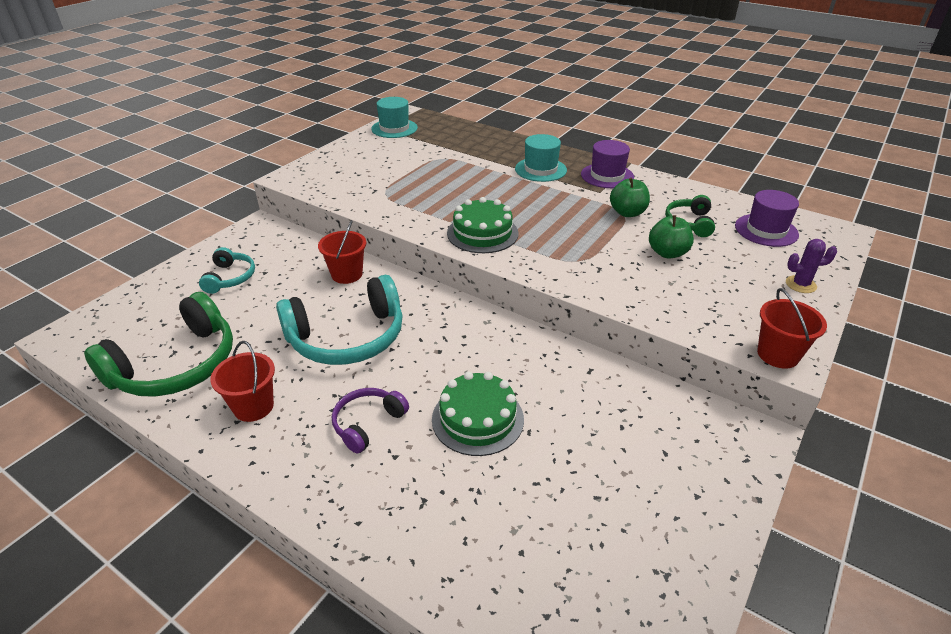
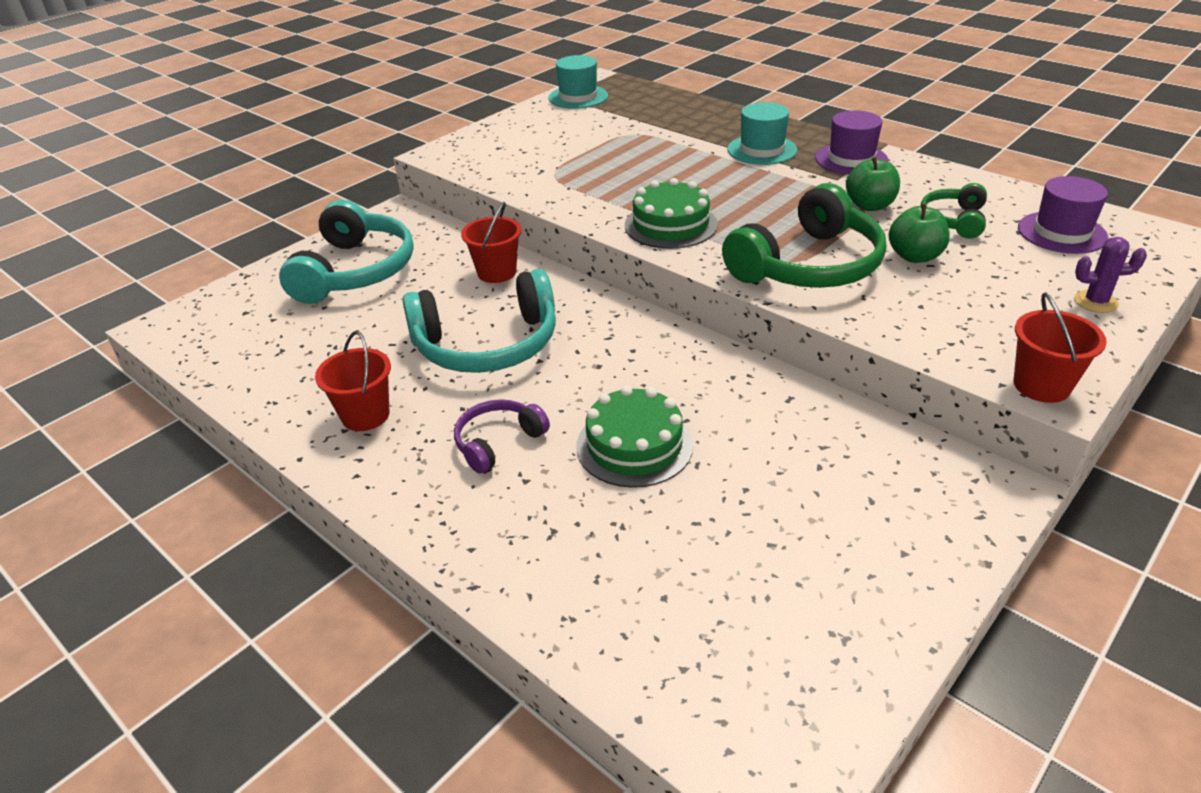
camera: 10 degrees right, 0 degrees up
green headphones [84,292,233,397] -> green headphones moved to [722,183,886,288]
turquoise headphones [199,247,255,294] -> turquoise headphones [279,200,414,304], size x1.91

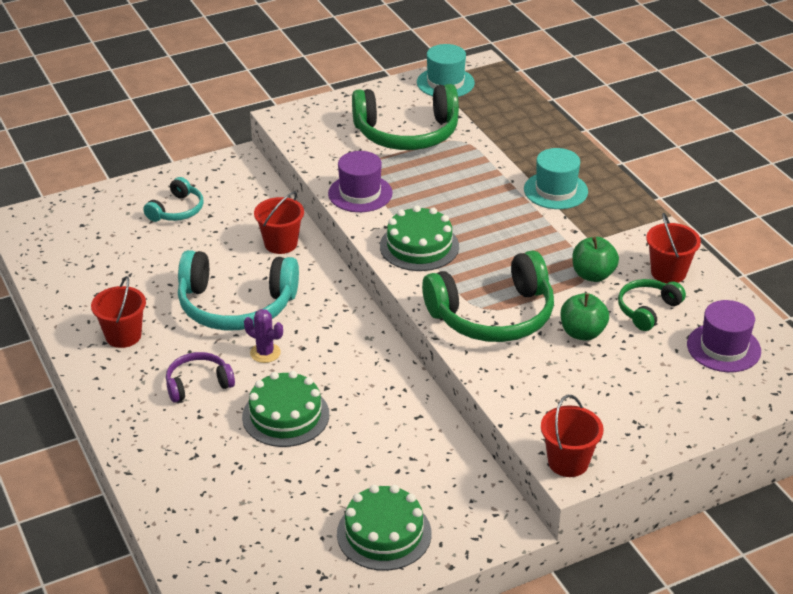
camera: 20 degrees right, 0 degrees up
turquoise headphones [279,200,414,304] -> turquoise headphones [143,177,204,222], size x0.52
purple hat [815,110,888,175] -> purple hat moved to [328,151,392,212]
purple cactus [1074,237,1147,313] -> purple cactus moved to [244,309,283,363]
none -> green cake [337,485,432,571]
none -> green headphones [352,84,459,150]
none -> red bucket [646,213,701,283]

